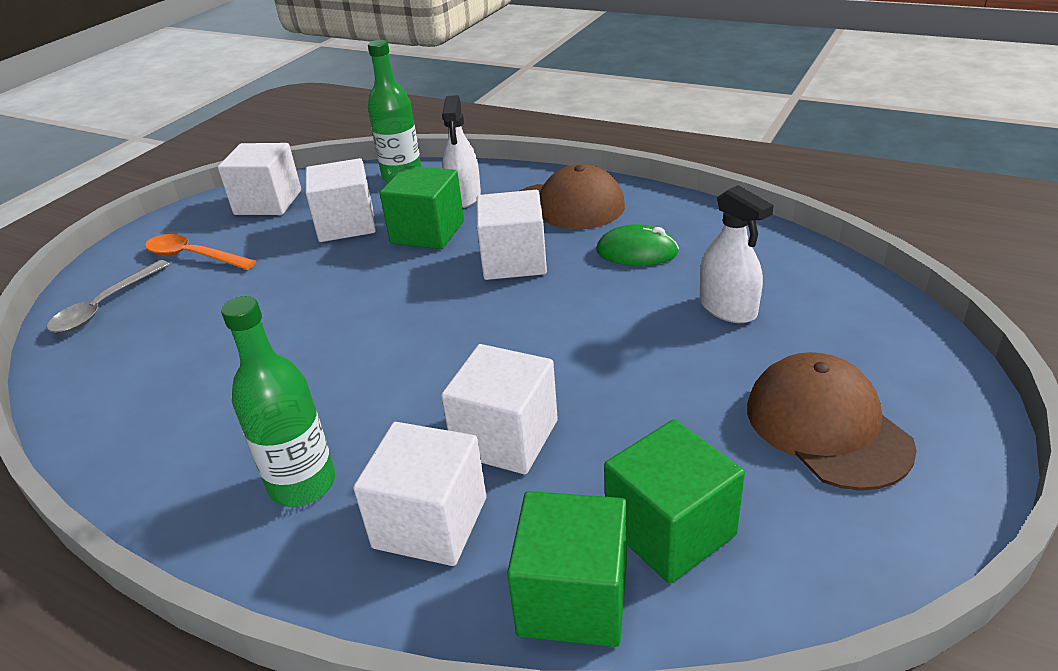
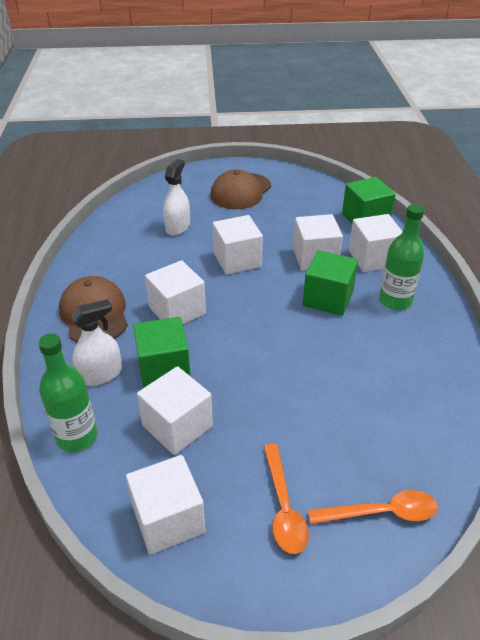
camera: 125 degrees left, 5 degrees up
grey spoon [47,260,170,333] -> orange spoon [308,490,438,524]
green mouse [596,224,679,266] -> none
green cube [604,419,745,584] -> green cube moved to [303,250,358,316]
none -> white cube [213,215,263,275]

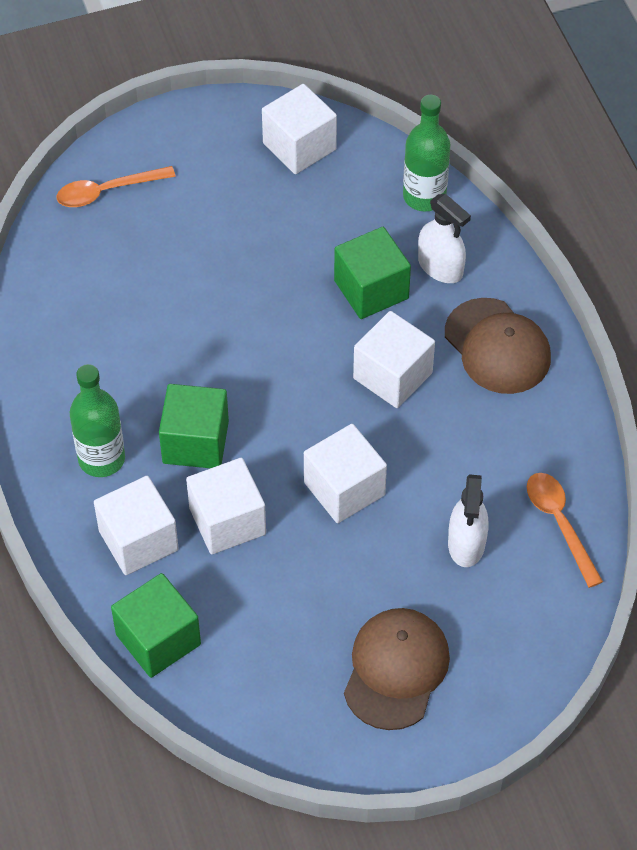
camera: 165 degrees right, 15 degrees up
white spray bottle [71,299,122,386] -> white spray bottle turned 90 degrees counterclockwise [418,194,471,283]
white cube [137,366,213,455] -> none
orange spoon [263,444,309,554] -> orange spoon moved to [527,473,603,588]

